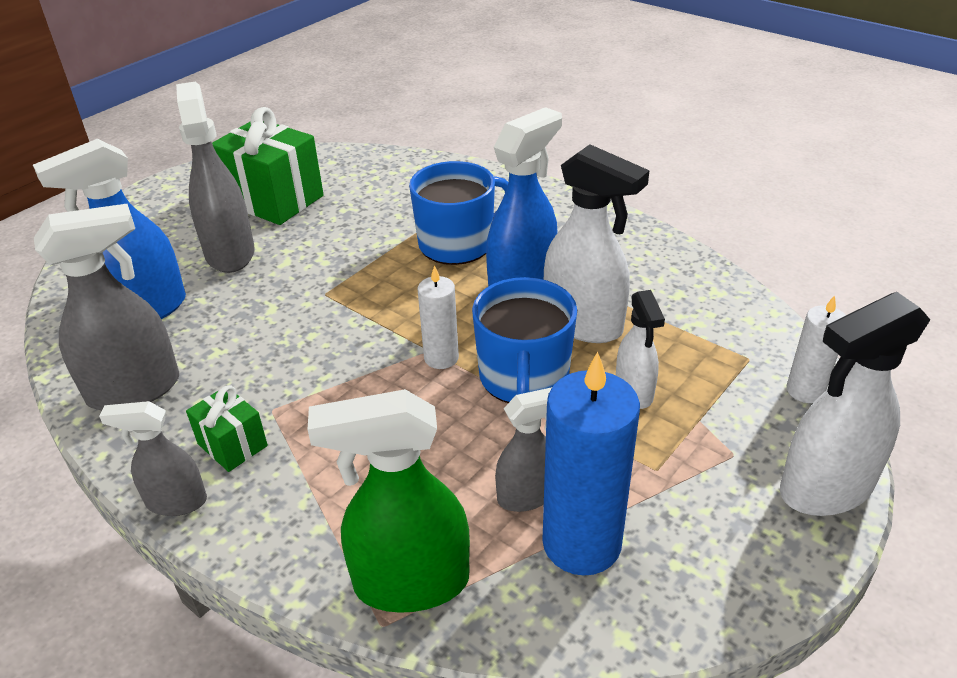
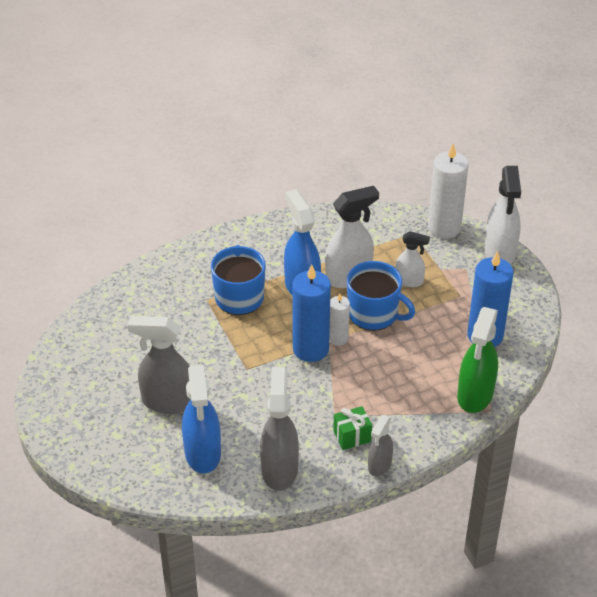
camera: 65 degrees left, 5 degrees up
green gift [212,107,324,225] -> none
grey spray bottle [495,387,552,512] -> none
white candle [787,295,846,403] -> white candle [428,144,469,239], size x1.79
none -> blue candle [292,264,331,362]

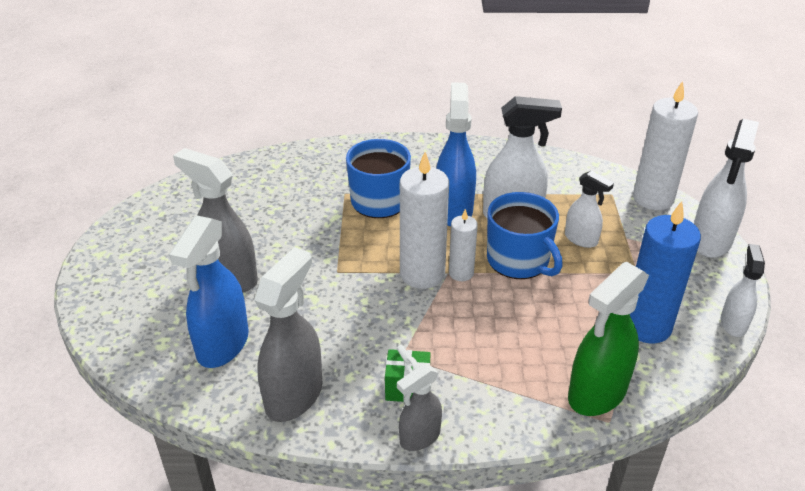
camera: 25 degrees right, 5 degrees down
blue candle [292,264,331,362] -> white candle [400,152,449,289]
none -> white spray bottle [721,244,765,337]

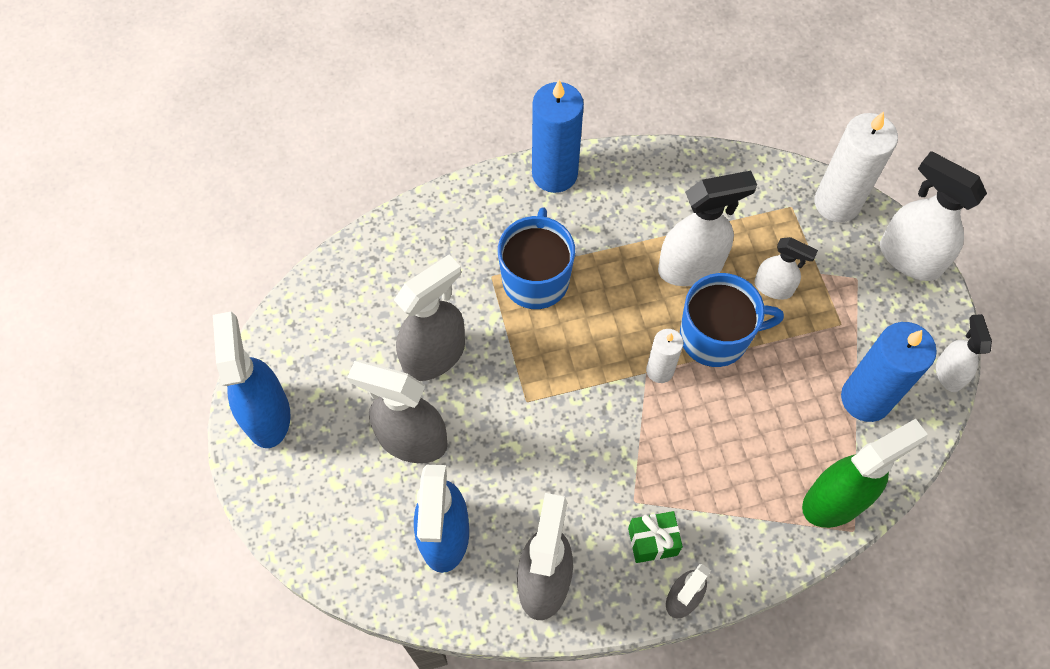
camera: 15 degrees left, 25 degrees up
white candle [400,152,449,289] -> none
blue spray bottle [436,82,476,226] -> blue spray bottle moved to [213,312,290,448]
blue mug [487,192,563,279] -> blue mug turned 45 degrees counterclockwise [680,273,784,367]
green spray bottle [568,262,649,416] -> green spray bottle turned 150 degrees counterclockwise [802,419,928,528]
white spray bottle [694,119,759,258] -> white spray bottle turned 120 degrees clockwise [880,151,987,281]
none -> grey spray bottle [394,255,465,381]
none -> blue candle [532,80,584,193]

